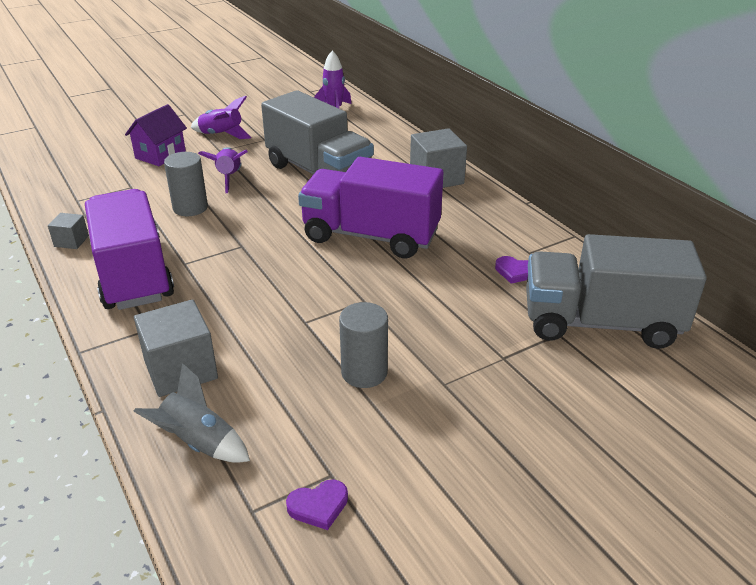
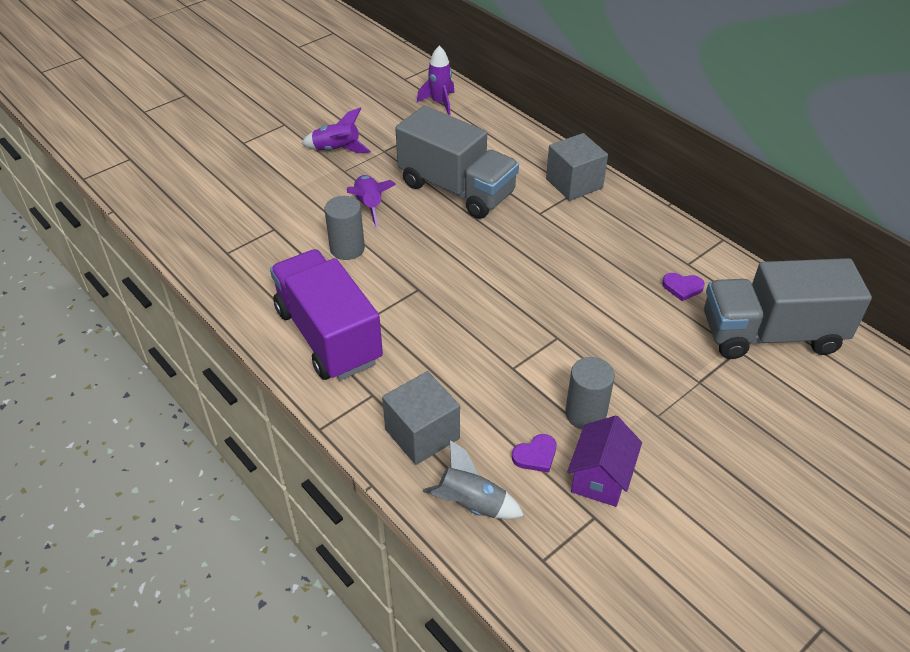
camera: 10 degrees left, 10 degrees up
grey cube [48,213,89,249] -> none
purple house [125,104,187,166] -> purple house moved to [567,416,642,507]
purple heart [286,479,348,530] -> purple heart moved to [512,434,556,472]
purple truck [298,157,443,258] -> none

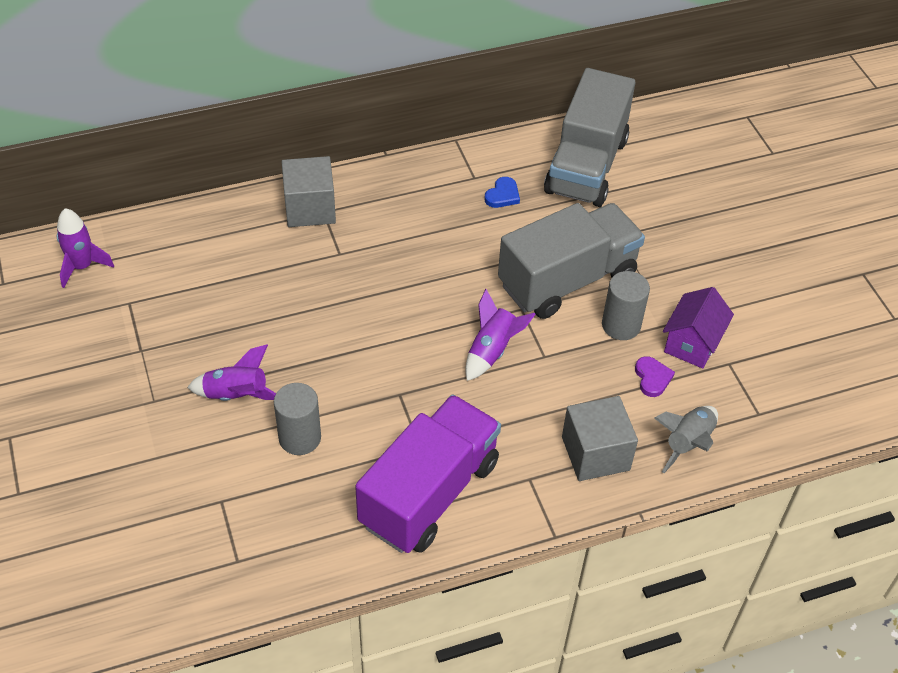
camera: 70 degrees left, 5 degrees up
purple truck [270,249,383,380] -> purple truck turned 135 degrees clockwise [355,395,501,553]
purple rocket [301,107,371,153] -> purple rocket moved to [465,289,536,381]
grey truck [395,105,519,219] -> grey truck moved to [498,203,645,319]
purple house [567,416,642,507] -> purple house turned 75 degrees clockwise [663,287,734,369]
purple heart [662,273,705,301] -> blue heart [485,177,520,208]

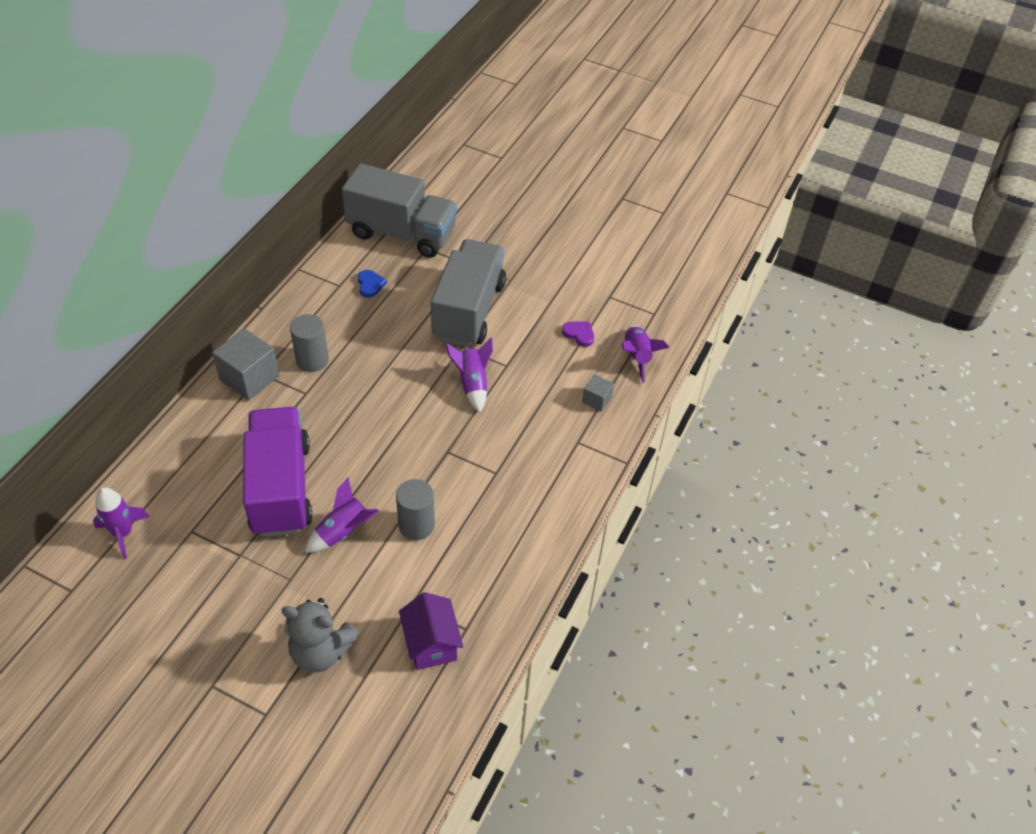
camera: 45 degrees left, 0 degrees up
purple truck [355,395,501,553] -> purple truck moved to [243,407,312,537]
grey truck [544,68,635,207] -> grey truck turned 45 degrees counterclockwise [342,163,457,258]
grey cube [562,396,638,481] -> grey cube [582,374,614,412], size x0.53
grey cylinder [602,271,650,340] -> grey cylinder moved to [290,314,329,372]
grey rocket [654,406,718,473] -> purple rocket [622,325,669,383]
purple house [663,287,734,369] -> purple house moved to [399,592,463,670]
none -> grey teddy bear [281,598,359,673]

